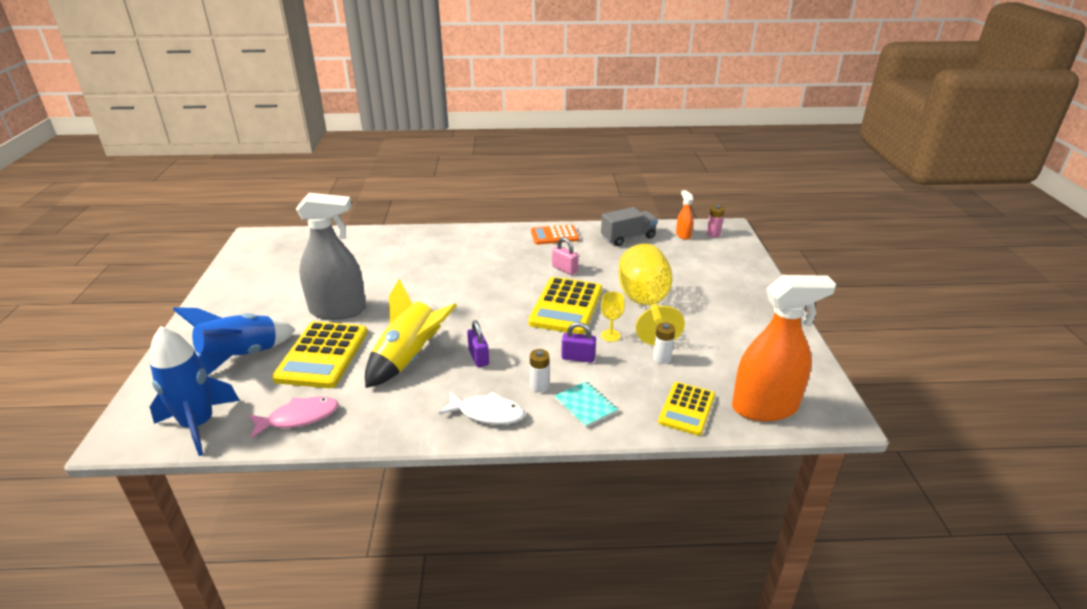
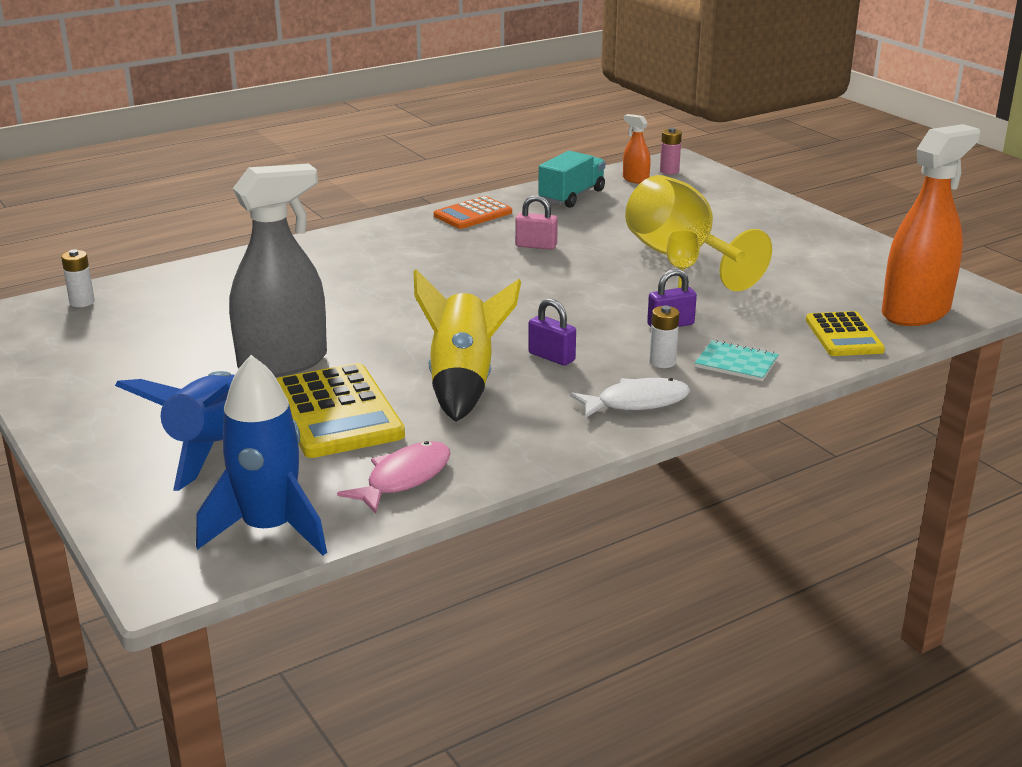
camera: 30 degrees left, 5 degrees down
yellow calculator [528,277,602,334] -> none
grey truck [601,207,658,246] -> turquoise truck [538,151,605,208]
white battery [653,322,675,364] -> white battery moved to [61,249,95,307]

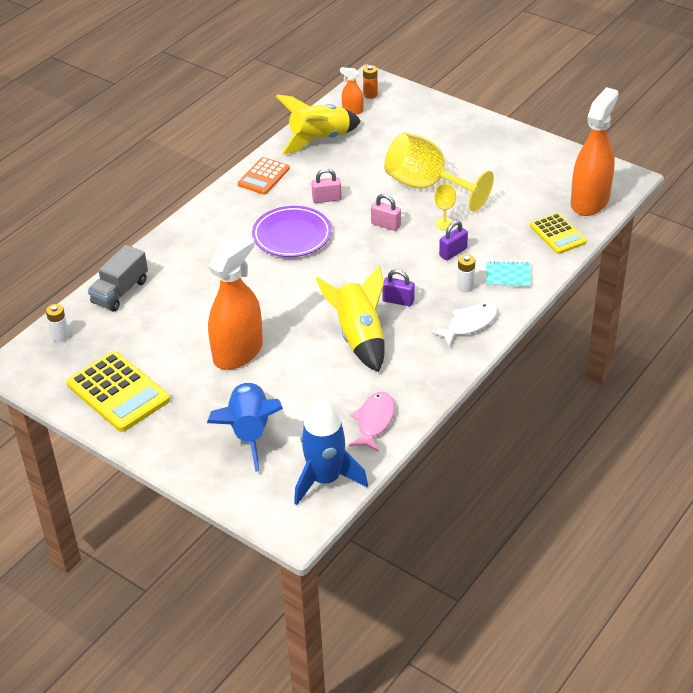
camera: 20 degrees left, 15 degrees up
grey spray bottle [229,164,327,377] -> orange spray bottle [208,233,263,370]
yellow calculator [276,363,405,458] -> yellow calculator moved to [66,351,170,432]
turquoise truck [538,151,605,208] -> yellow rocket [276,95,361,154]
pink battery [660,128,682,175] -> orange battery [363,65,378,99]
none -> grey truck [88,245,148,311]
none -> purple plate [252,206,332,257]
none -> pink padlock [371,194,401,231]

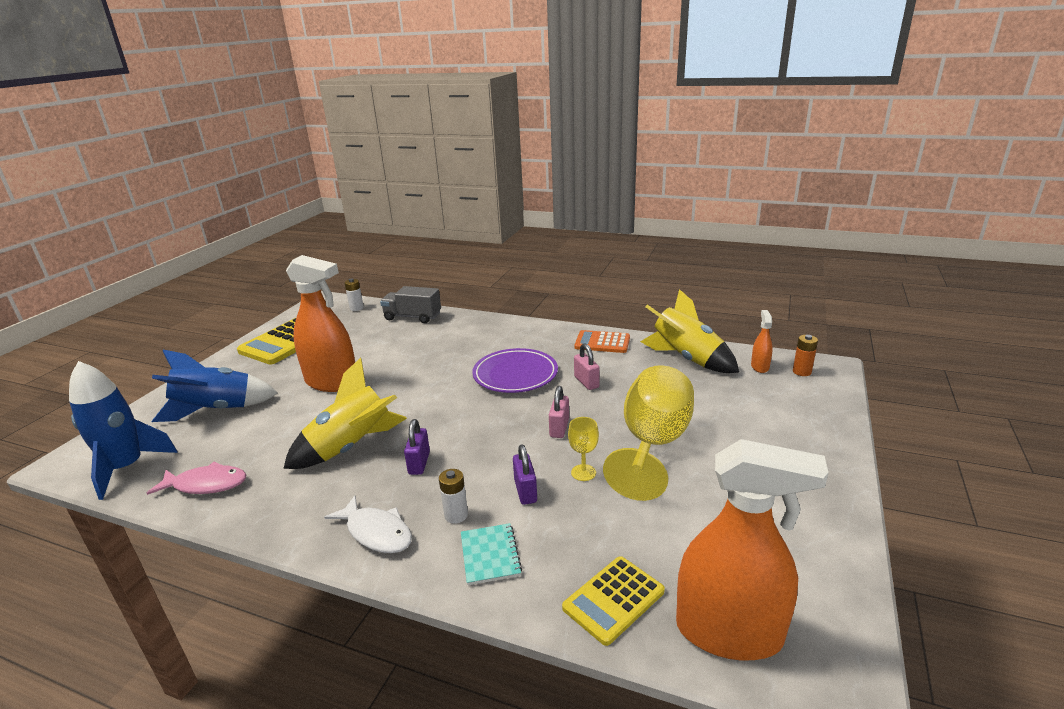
camera: 75 degrees right, 15 degrees down
purple padlock [439,220,468,261] -> purple padlock turned 45 degrees clockwise [513,444,537,505]

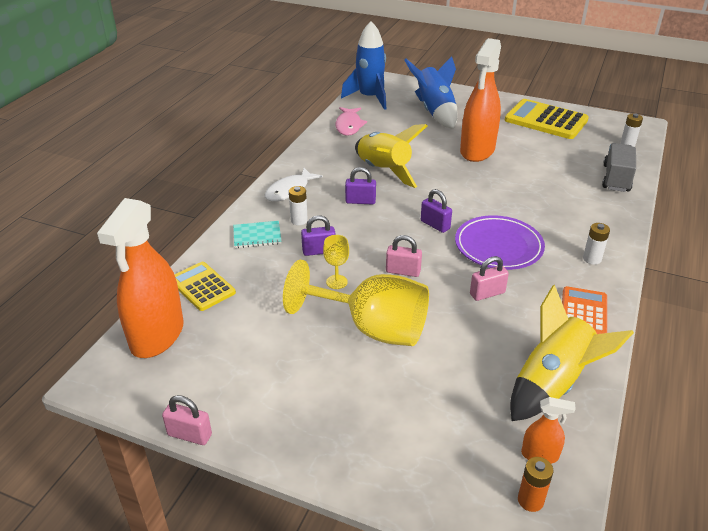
camera: 90 degrees right, 10 degrees up
none -> pink padlock [162,395,212,445]
none -> purple padlock [421,189,452,233]
none -> white battery [583,223,610,265]

